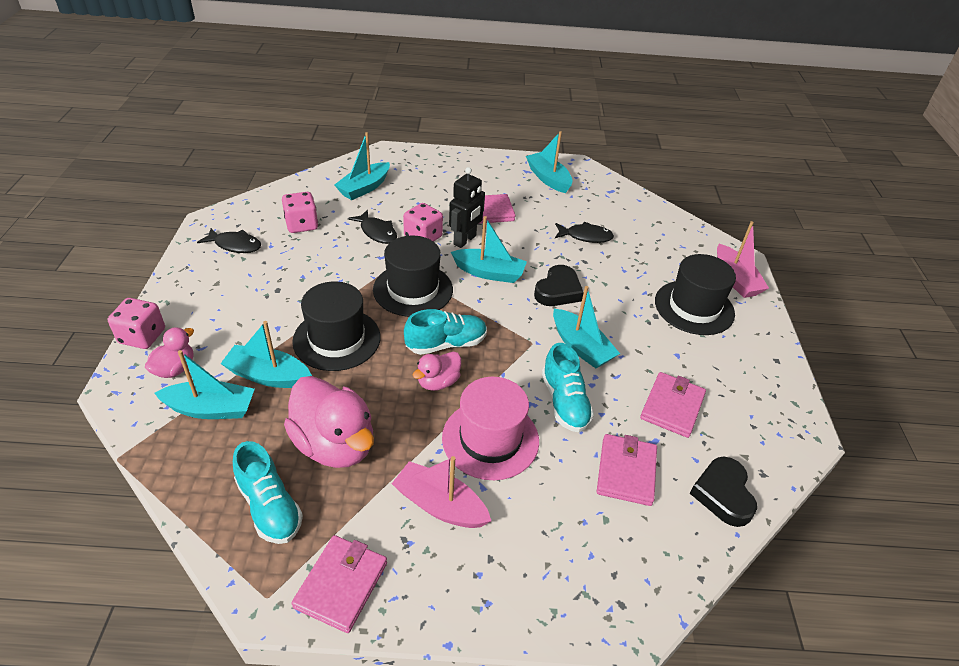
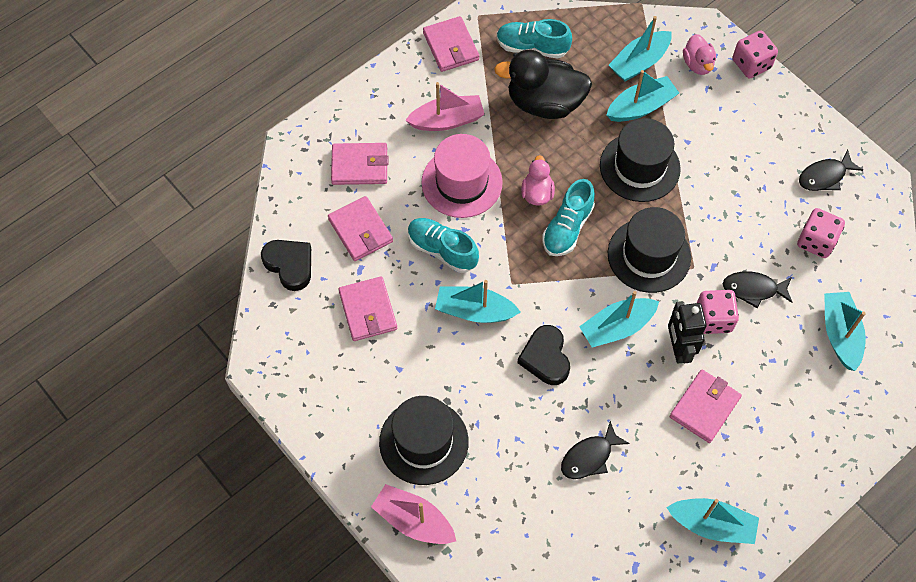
camera: 140 degrees right, 20 degrees up
pink duck [284,376,374,468] -> black duck [494,50,592,119]
none -> pink wallet [331,143,388,185]

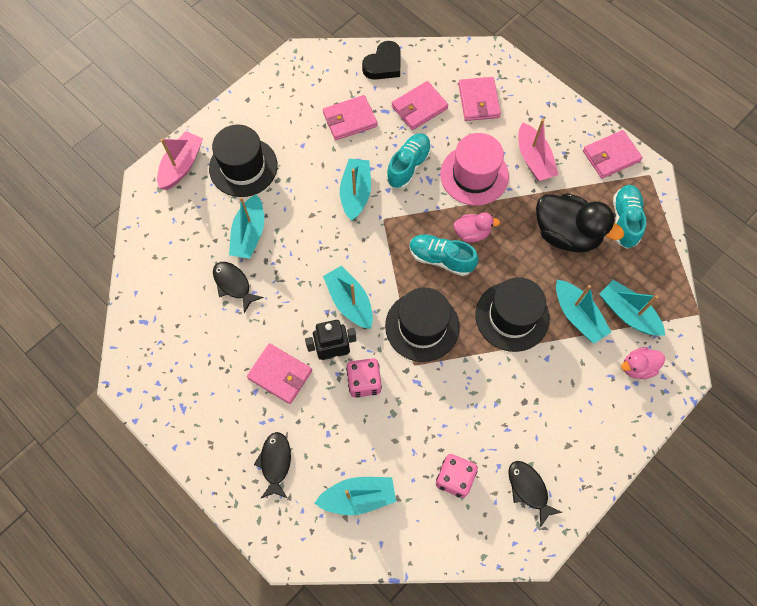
camera: 85 degrees right, 5 degrees up
black duck [494,50,592,119] -> black duck turned 120 degrees clockwise [536,193,624,253]
black heart [518,325,570,385] -> none
turquoise boat [666,498,759,544] -> turquoise boat moved to [229,194,264,259]
black fish [723,271,793,308] -> black fish moved to [254,432,291,499]
pink dice [732,30,778,78] -> none

